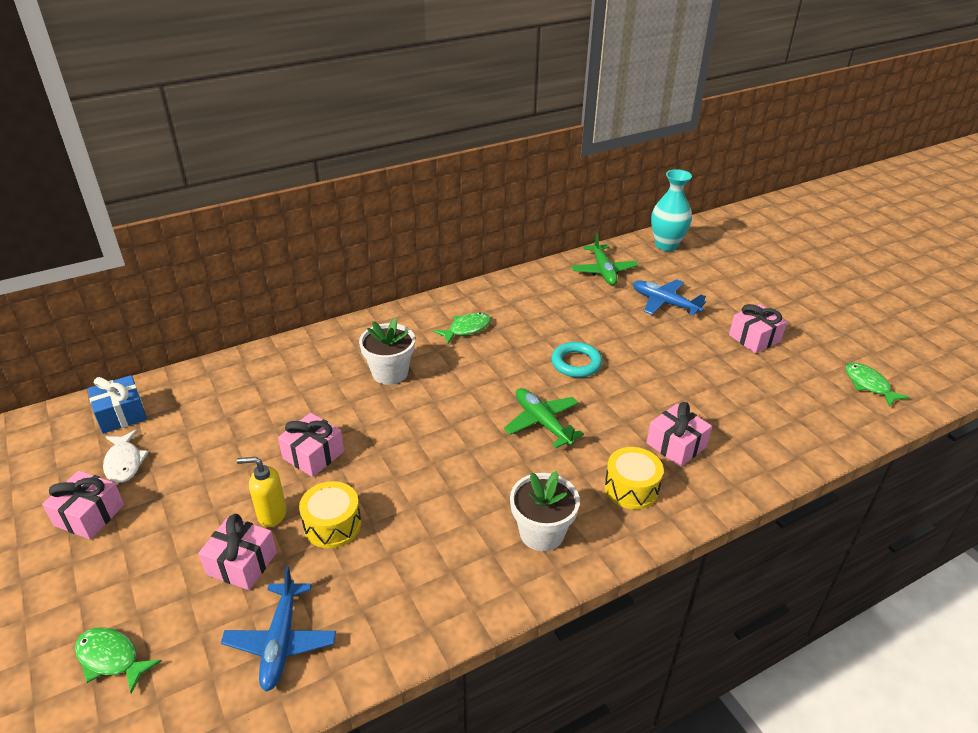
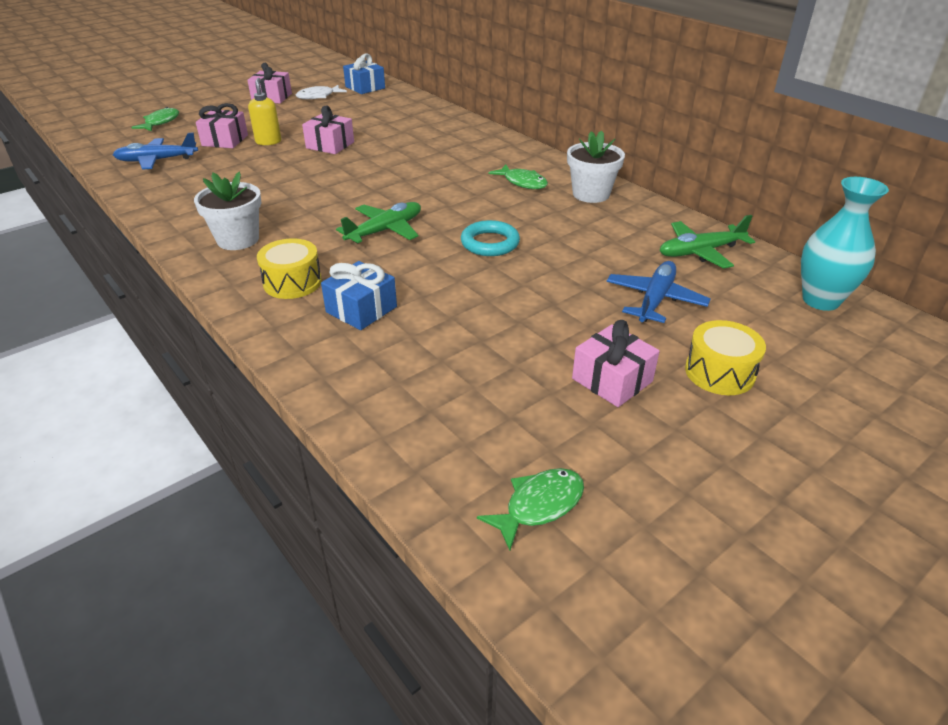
camera: 80 degrees right, 0 degrees up
yellow drum [299,481,361,548] -> yellow drum moved to [685,320,766,395]
white flower pot [359,318,415,385] -> white flower pot moved to [567,131,625,203]
pink gift [646,402,712,467] -> blue gift [321,261,397,330]

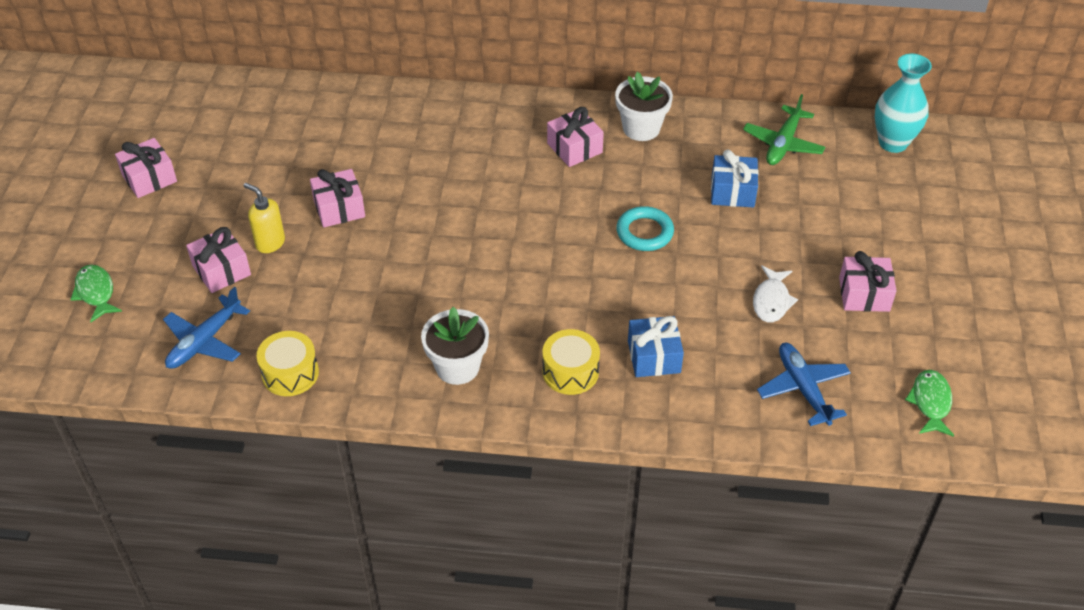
camera: 45 degrees left, 10 degrees up
white fish [296,85,347,99] -> white fish moved to [753,265,798,322]
green plane [336,202,421,243] -> none
blue gift [343,53,385,94] -> blue gift moved to [711,150,759,207]
green fish [488,164,548,189] -> pink gift [547,107,604,167]
blue plane [607,261,711,323] -> blue plane moved to [757,343,851,426]
yellow drum [685,320,766,395] -> yellow drum moved to [256,331,319,396]

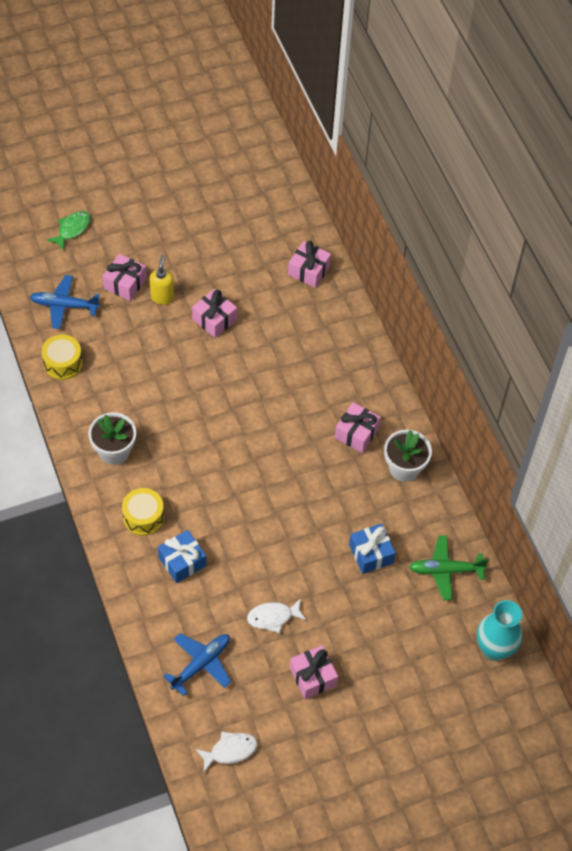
camera: 60 degrees right, 10 degrees up
pink gift [115,138,177,198] -> pink gift moved to [288,241,331,288]
turquoise ring [616,206,674,251] -> none
green fish [905,370,954,437] -> white fish [195,732,257,772]

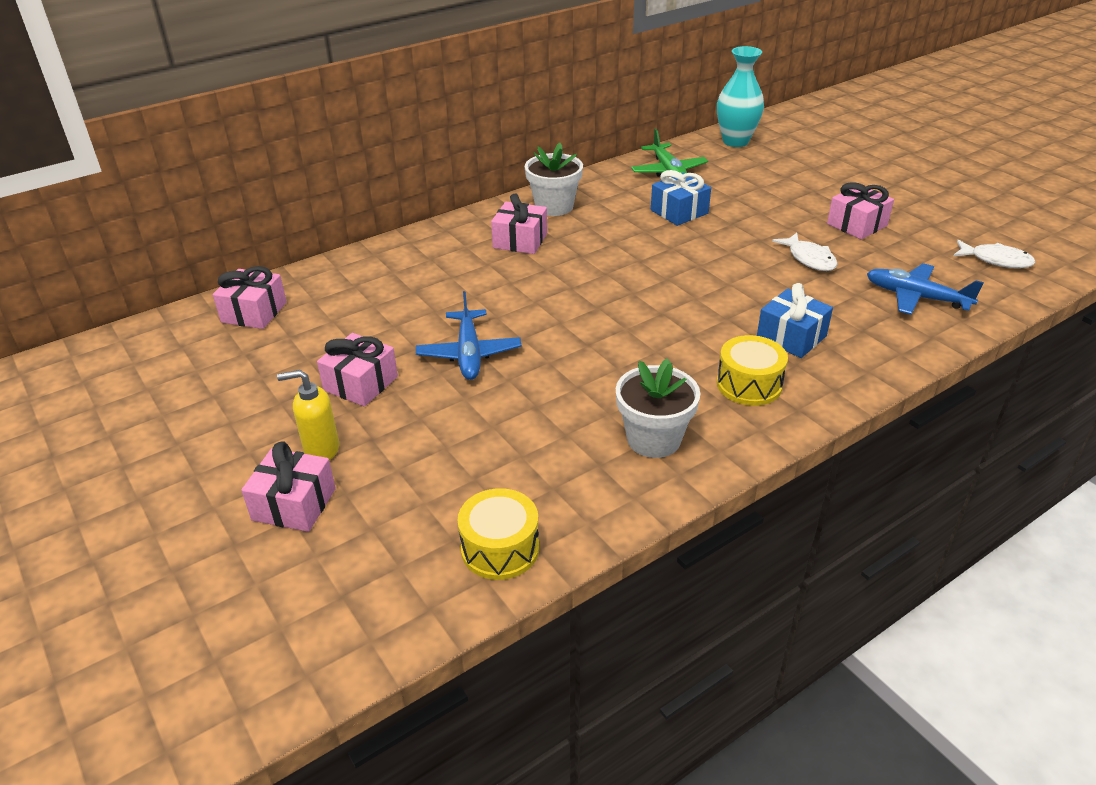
camera: 100 degrees left, 20 degrees down
blue plane [30,275,100,329] -> blue plane moved to [416,291,521,380]
green fish [47,211,91,251] -> none
white fish [195,732,257,772] -> white fish turned 150 degrees clockwise [954,240,1036,268]

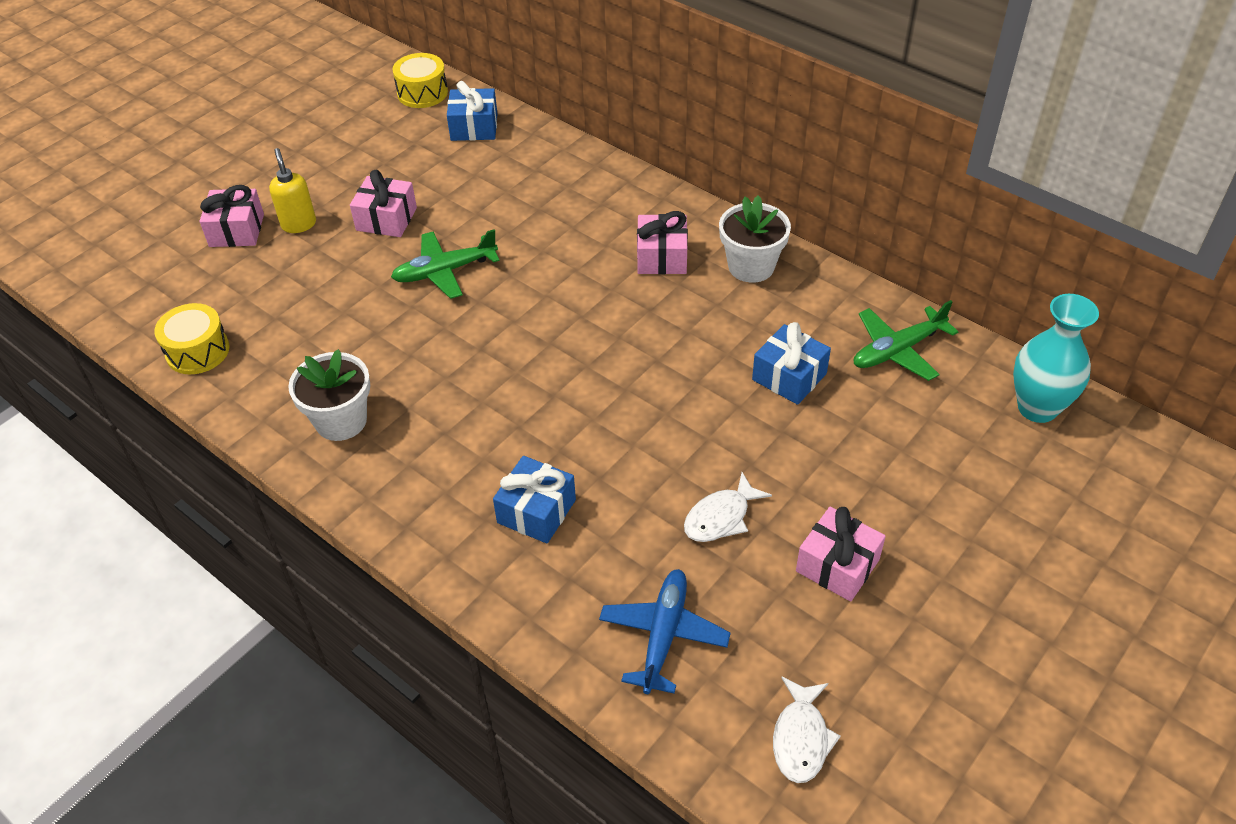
camera: 75 degrees right, 10 degrees up
pink gift [213,266,287,329] -> blue gift [447,81,497,141]
blue plane [416,291,521,380] -> green plane [391,229,500,299]
yellow drum [717,335,788,406] -> yellow drum moved to [393,53,448,108]

